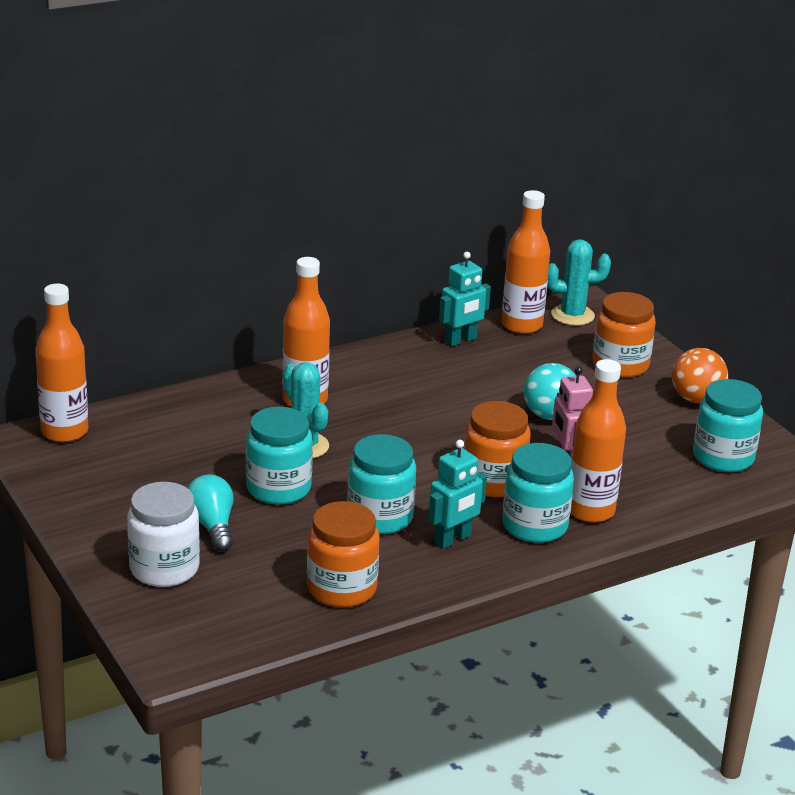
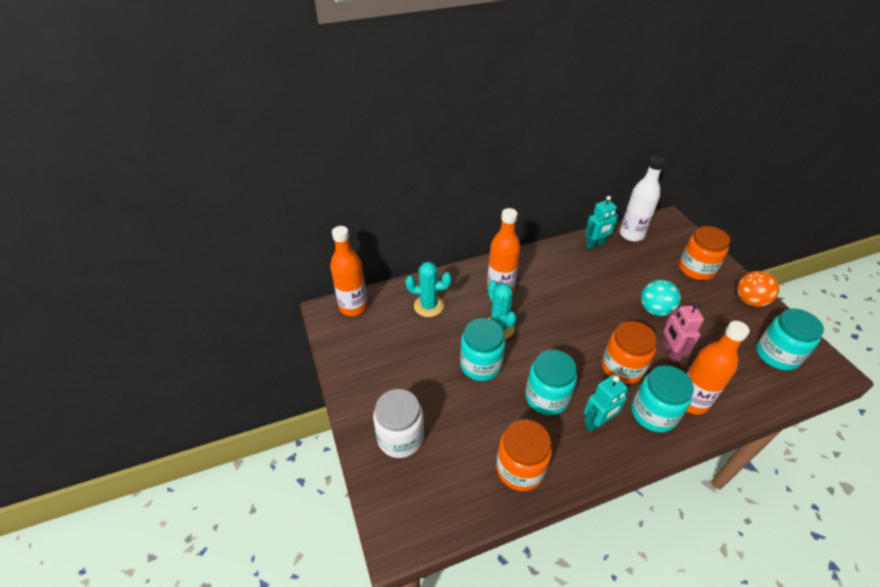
camera: 10 degrees right, 15 degrees up
turquoise light bulb [188,474,233,551] -> none
orange bottle [502,190,550,334] -> white bottle [620,156,665,242]
turquoise cactus [547,239,611,326] -> turquoise cactus moved to [405,262,452,317]

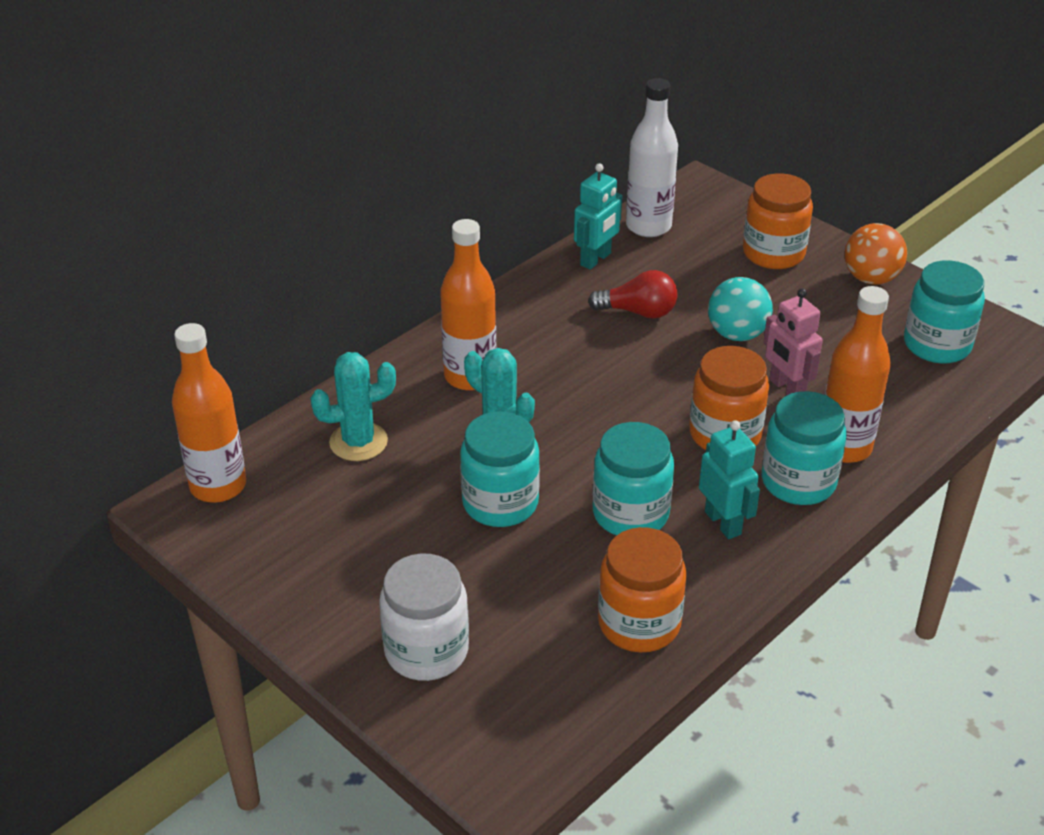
camera: 25 degrees left, 5 degrees down
turquoise robot [584,375,629,432] -> turquoise robot turned 60 degrees counterclockwise [699,420,760,539]
none -> red light bulb [588,270,677,319]

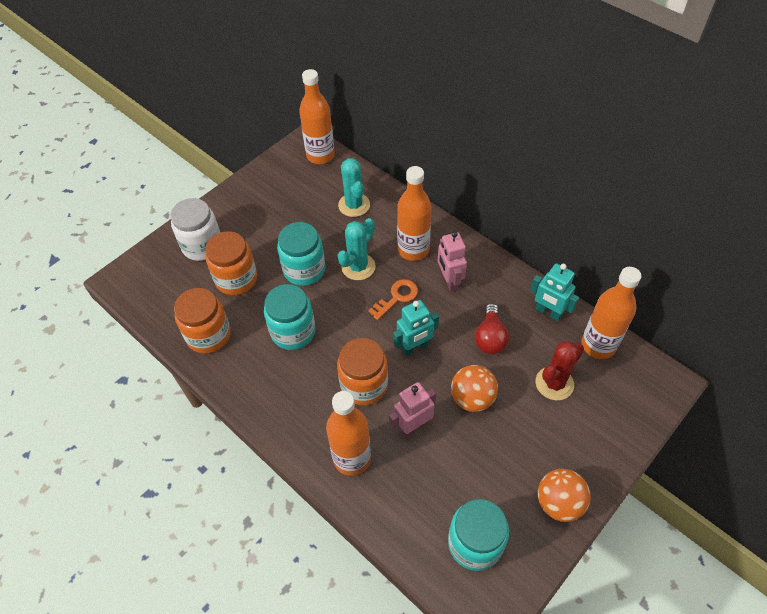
camera: 90 degrees right, 15 degrees up
white bottle [626,78,678,237] -> orange bottle [581,267,642,359]
turquoise robot [699,420,760,539] -> turquoise robot moved to [394,300,439,356]
turquoise ball [708,277,773,341] -> orange ball [451,365,498,412]
orange jar [743,173,813,269] -> orange jar moved to [205,231,257,295]
turquoise jar [762,391,847,505] -> none
none -> orange key [368,279,418,320]
none -> pink robot [438,231,467,292]
none -> red cactus [535,341,584,400]

